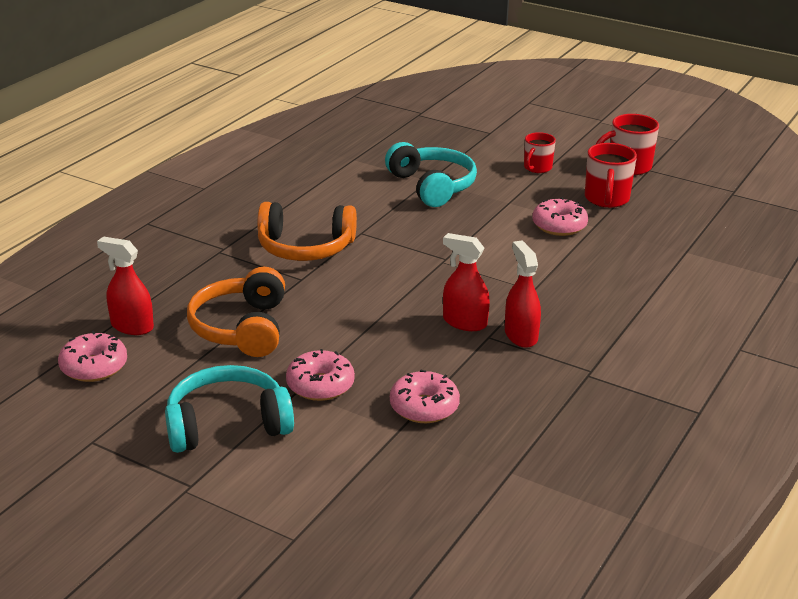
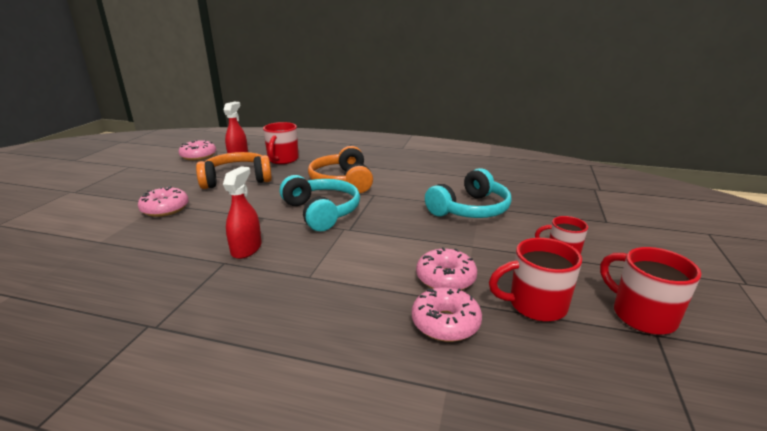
camera: 75 degrees right, 5 degrees down
turquoise headphones [165,365,294,453] -> turquoise headphones moved to [280,175,360,231]
pink donut [390,370,460,423] -> pink donut moved to [412,287,482,342]
red spray bottle [505,240,541,348] -> none
none -> red mug [263,122,299,164]

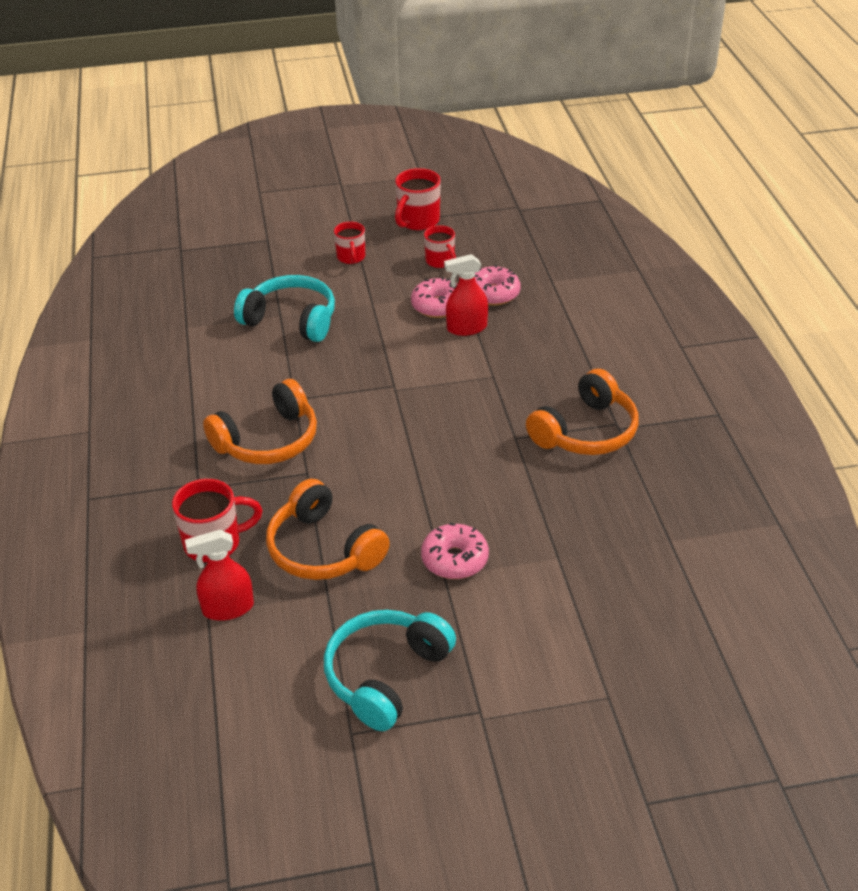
camera: 115 degrees left, 15 degrees up
pink donut [178,140,216,161] -> none
red spray bottle [223,166,262,259] -> red spray bottle moved to [444,254,488,336]
turquoise headphones [280,175,360,231] -> turquoise headphones moved to [324,610,456,731]
red mug [489,238,582,322] -> red mug [424,225,456,268], size x0.66
none -> orange headphones [526,369,639,455]

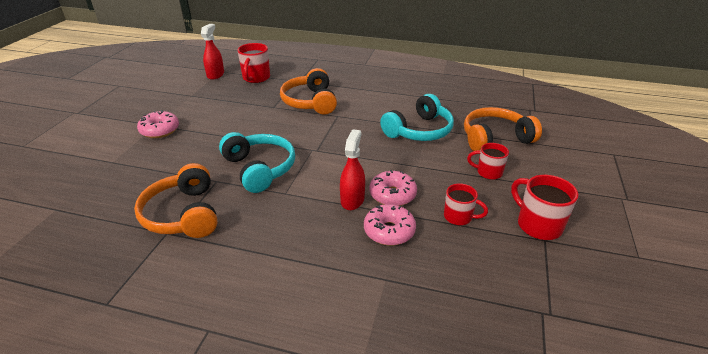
camera: 115 degrees right, 5 degrees down
orange headphones [266,479,390,580] -> orange headphones moved to [464,107,542,151]
turquoise headphones [324,610,456,731] -> turquoise headphones moved to [219,132,295,193]
red mug [424,225,456,268] -> red mug turned 150 degrees counterclockwise [444,183,488,225]

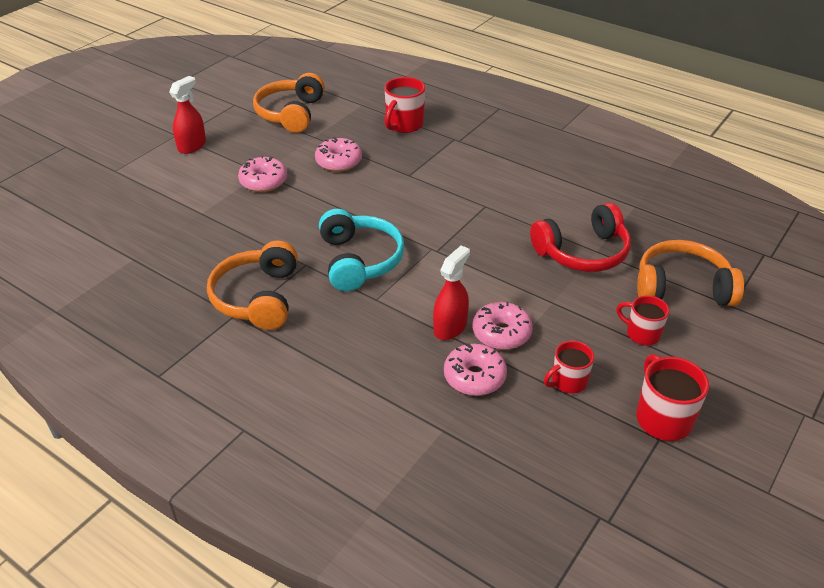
camera: 20 degrees right, 5 degrees up
red spray bottle [201,24,224,80] -> red spray bottle moved to [169,76,206,154]
orange headphones [280,68,337,115] -> orange headphones moved to [253,73,325,133]
turquoise headphones [380,94,454,141] -> red headphones [530,203,631,272]
red mug [444,183,488,225] -> red mug turned 105 degrees clockwise [544,341,594,394]
none -> pink donut [315,137,362,172]

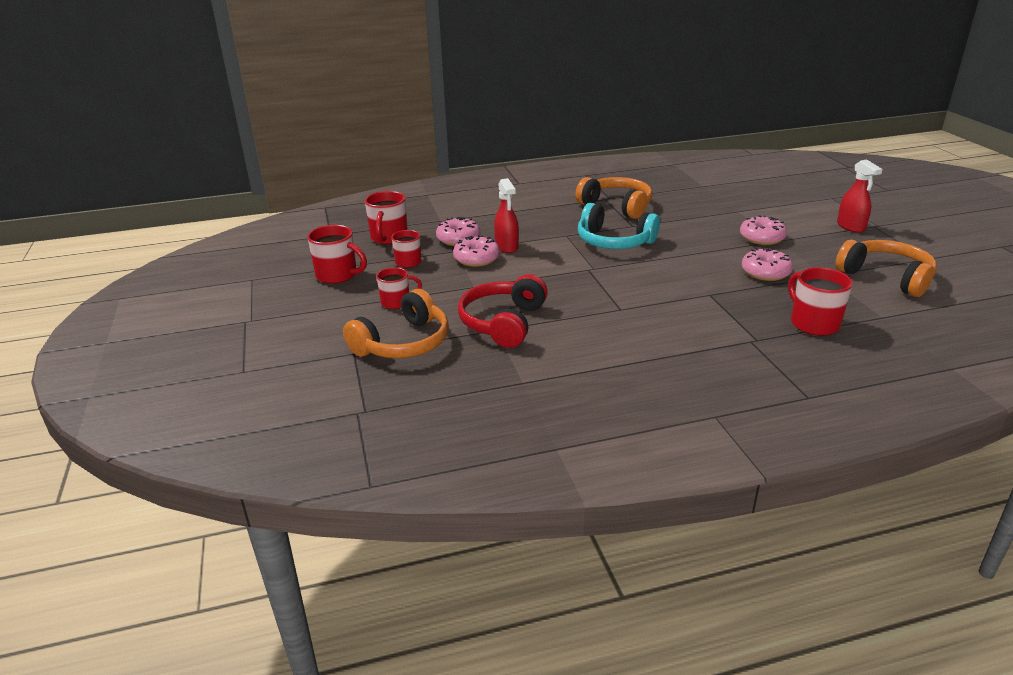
camera: 130 degrees right, 10 degrees down
none -> red mug [365,191,408,244]

